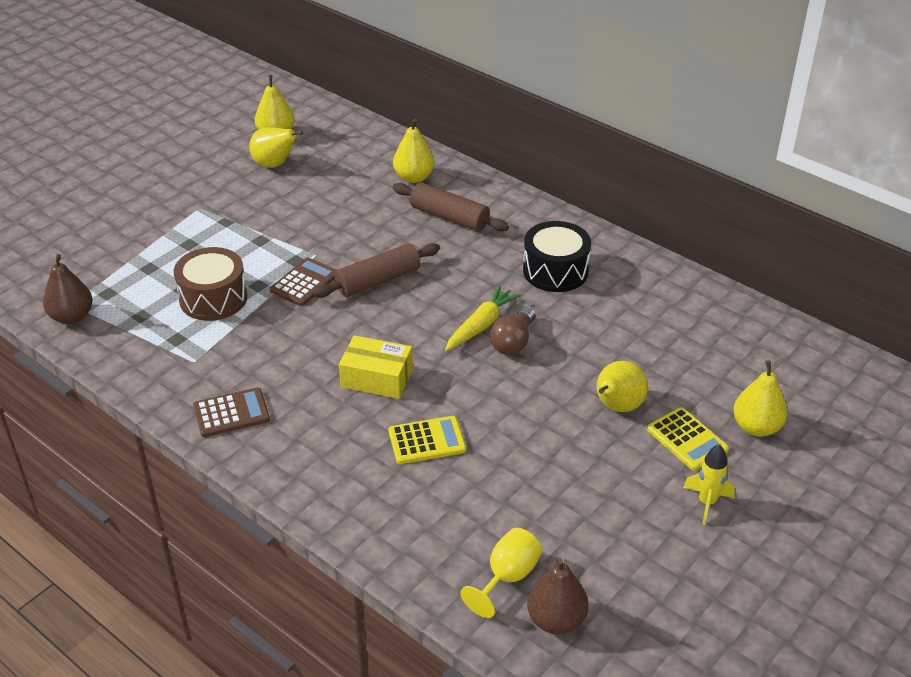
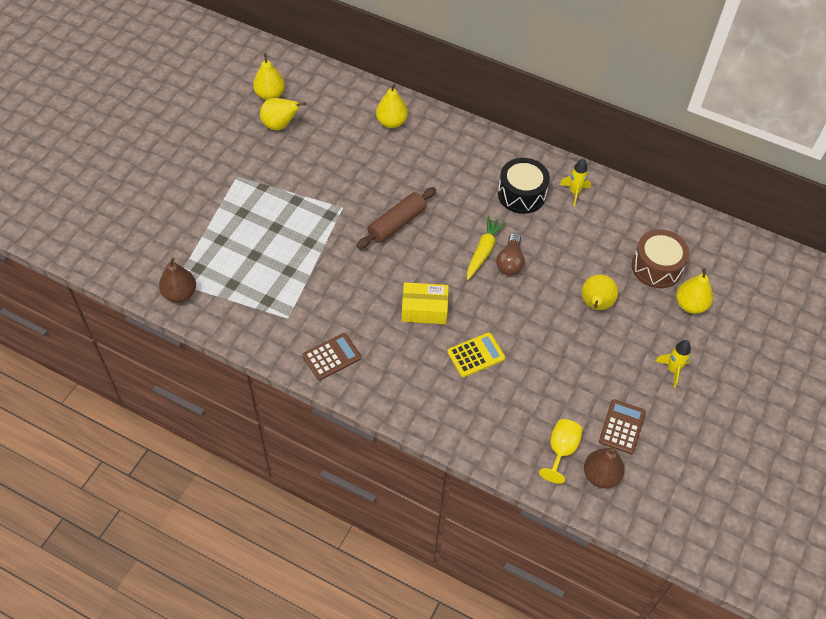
camera: 15 degrees left, 15 degrees up
brown drum [174,247,248,321] -> brown drum moved to [632,230,690,288]
brown calculator [270,257,336,306] -> brown calculator moved to [599,399,646,454]
brown rolling pin [392,182,509,231] -> none
yellow calculator [647,407,729,471] -> none
none -> yellow rocket [560,159,591,206]

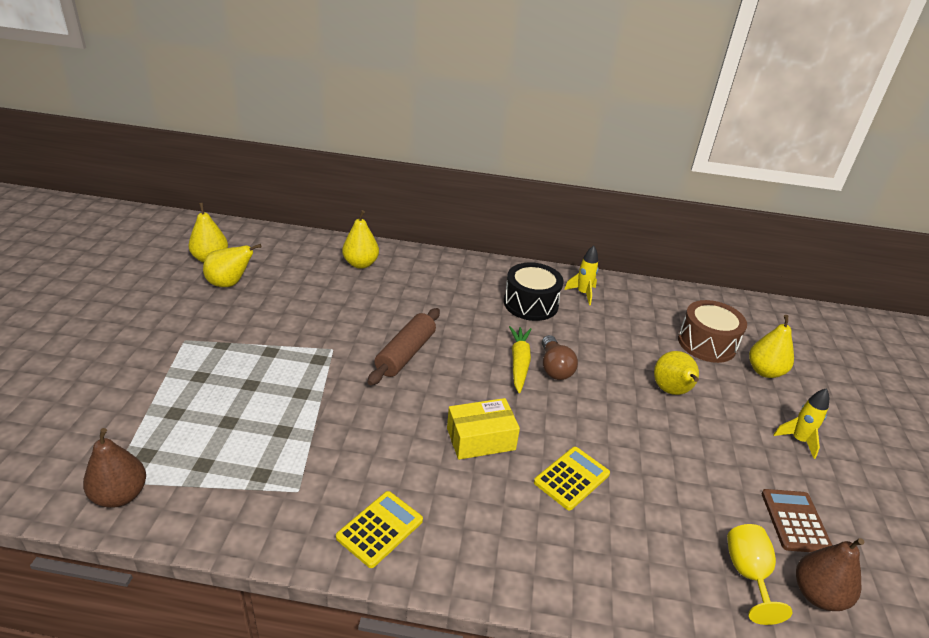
camera: 20 degrees left, 20 degrees down
brown calculator [303,333,361,380] -> yellow calculator [336,491,423,568]

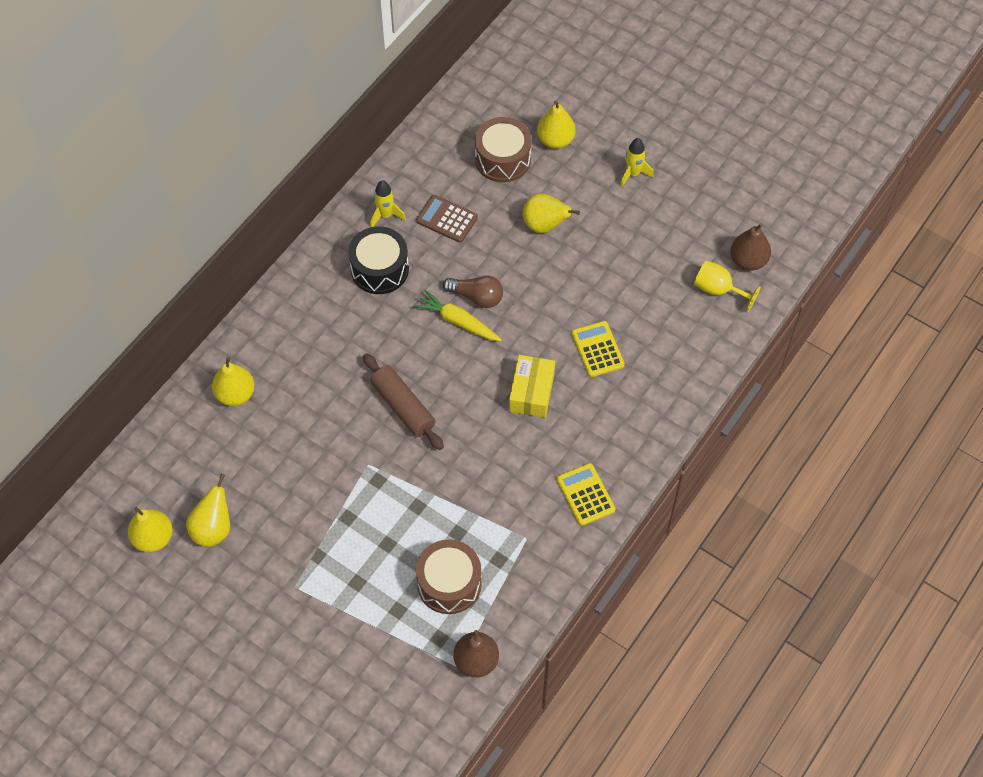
camera: 60 degrees left, 25 degrees up
brown calculator [761,489,832,552] -> brown calculator moved to [416,195,478,243]
none -> brown drum [416,539,482,614]

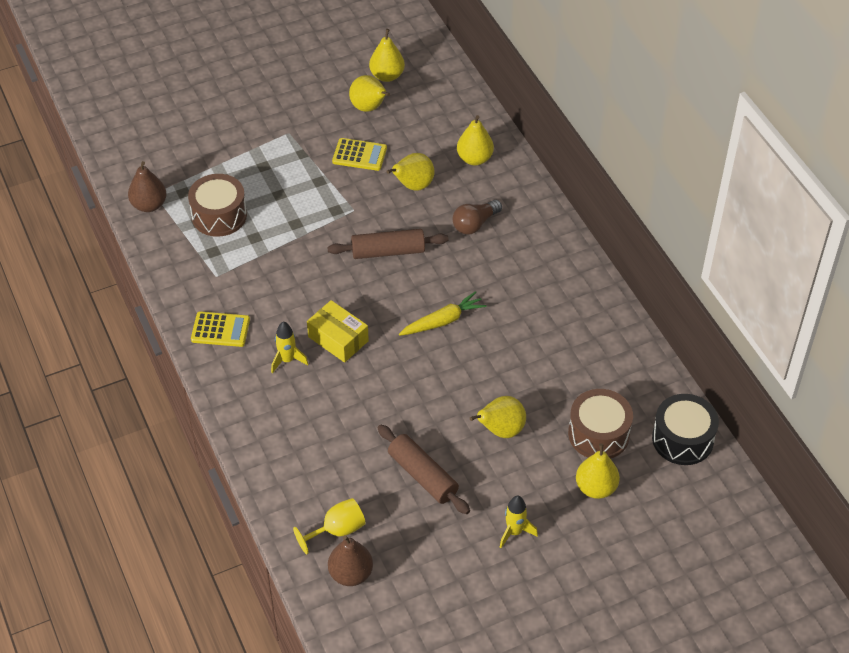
camera: 120 degrees right, 10 degrees down
black drum [348,226,409,294] -> black drum moved to [652,394,719,465]
yellow rocket [370,180,406,227] -> yellow rocket moved to [271,322,308,373]
brown calculator [416,195,478,243] -> none
brown light bulb [443,275,503,308] -> brown light bulb moved to [453,200,502,235]
yellow calculator [571,321,625,377] -> yellow calculator moved to [332,138,387,171]
none -> brown rolling pin [378,425,470,514]
none -> yellow pear [386,153,435,191]

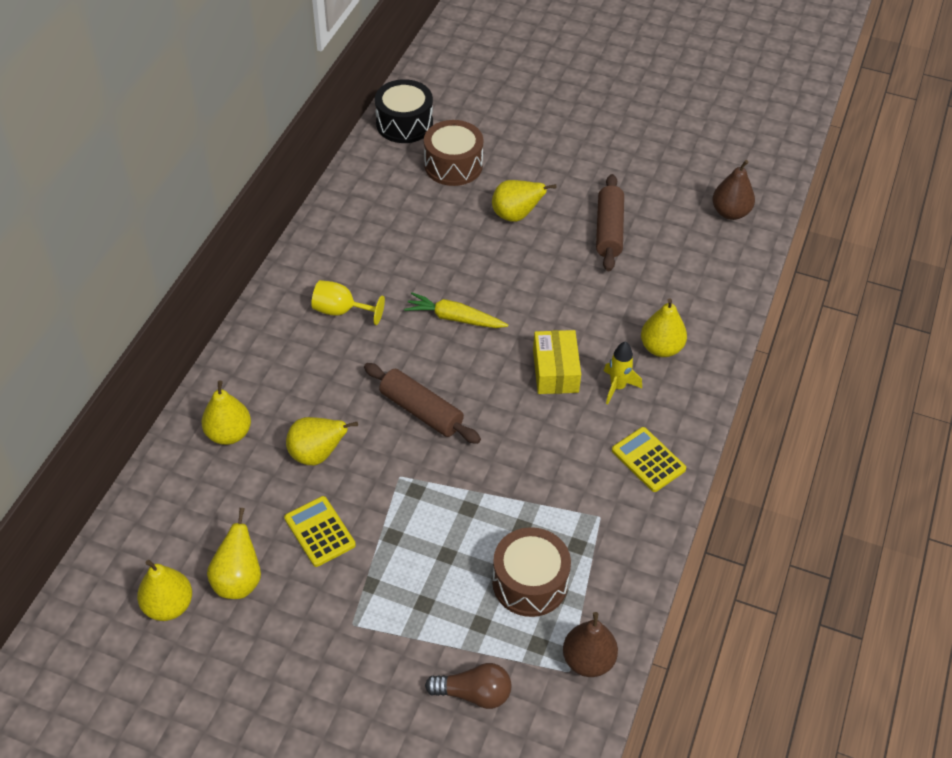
camera: 135 degrees left, 0 degrees up
yellow goblet [293,498,366,554] -> yellow goblet moved to [311,280,385,325]
brown light bulb [453,200,502,235] -> brown light bulb moved to [425,663,511,709]
yellow rocket [500,496,538,548] -> none
yellow pear [576,443,620,499] -> yellow pear moved to [641,298,687,357]

